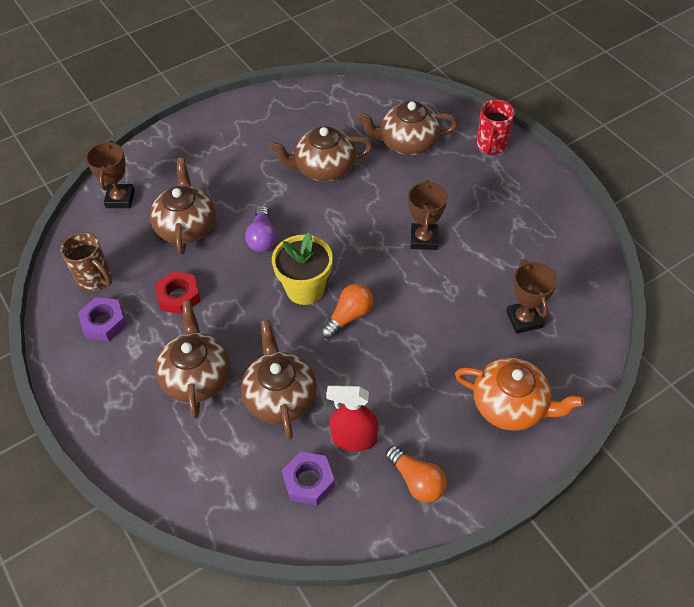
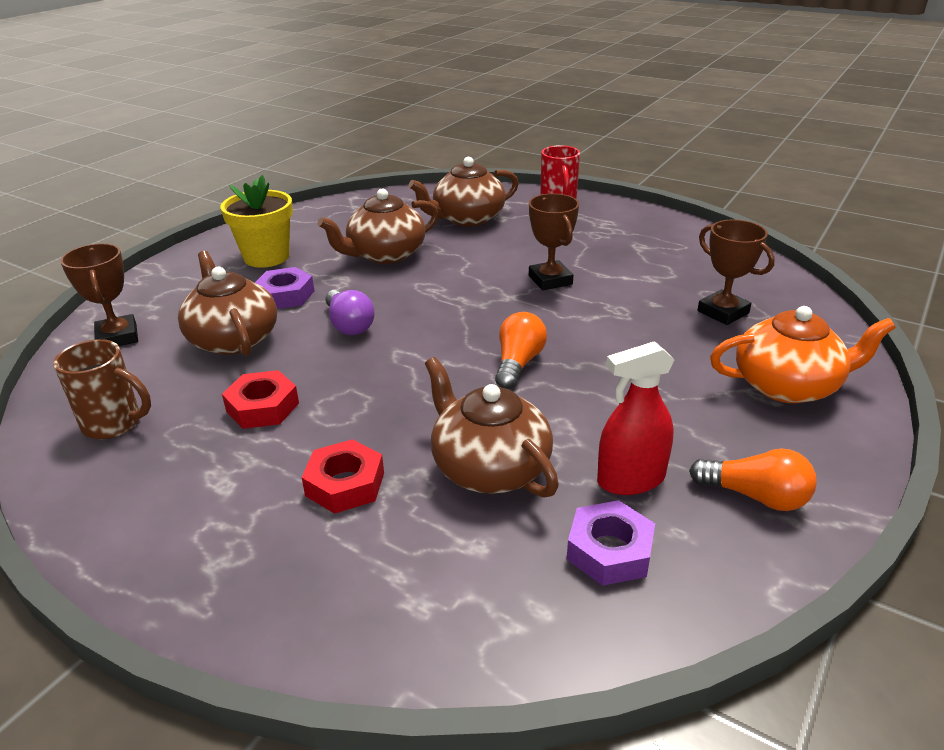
camera: 25 degrees left, 20 degrees down
purple nut [78,297,127,341] -> purple nut moved to [255,267,314,309]
brown teapot [155,300,231,418] -> red nut [302,439,384,514]
yellow flower pot [272,233,333,305] -> yellow flower pot moved to [221,175,293,268]

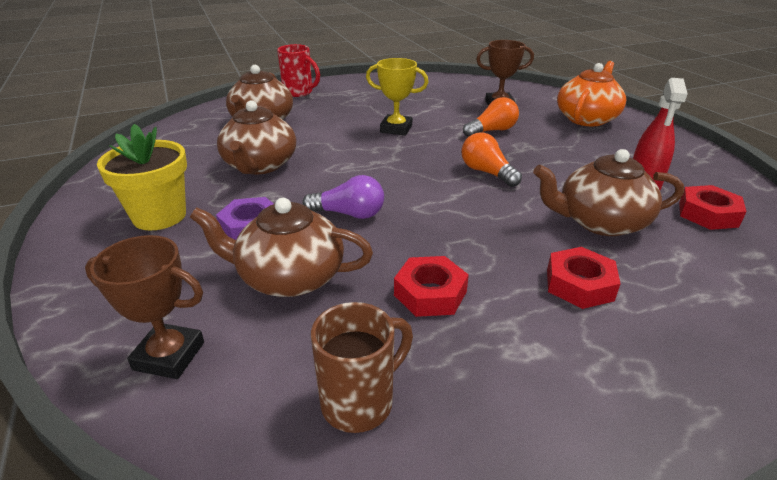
camera: 55 degrees left, 0 degrees up
brown trophy [529,193,579,290] -> yellow trophy [366,58,429,135]
purple nut [567,500,655,586] -> red nut [679,185,747,230]
orange light bulb [689,448,817,511] -> orange light bulb moved to [463,97,519,137]

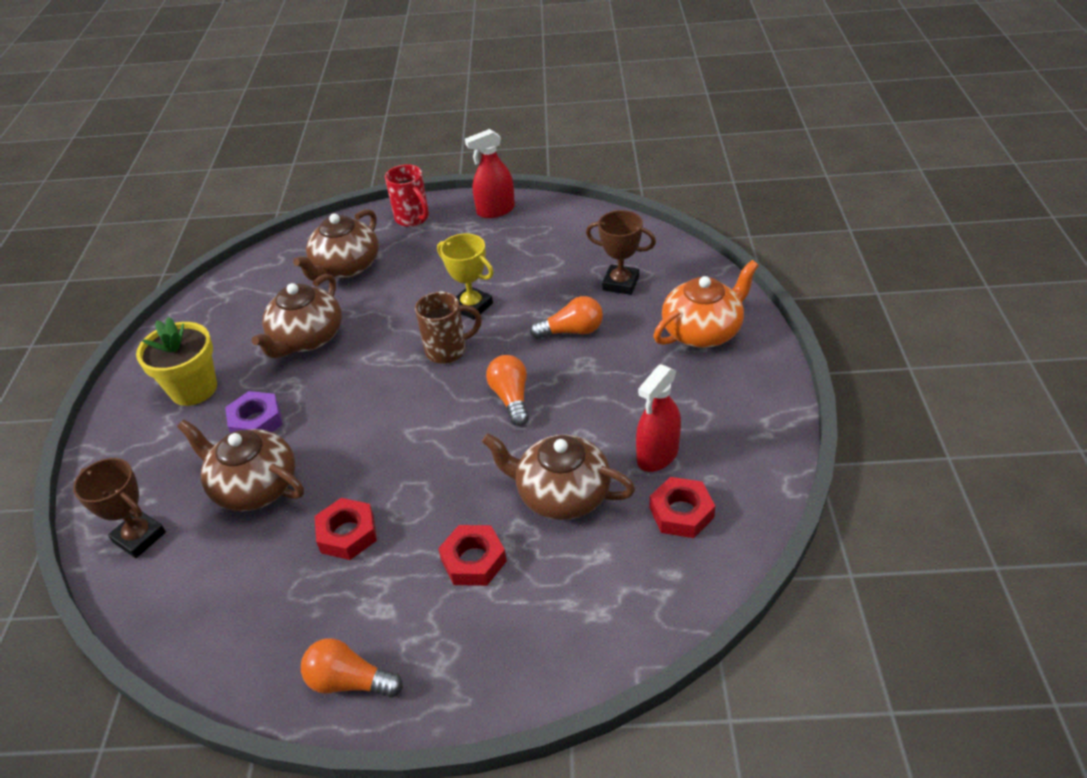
camera: 25 degrees right, 10 degrees up
purple light bulb [302,175,384,219] -> none
brown mug [311,302,413,433] -> brown mug moved to [415,292,482,364]
none -> orange light bulb [301,638,403,698]
none -> red spray bottle [465,129,515,218]

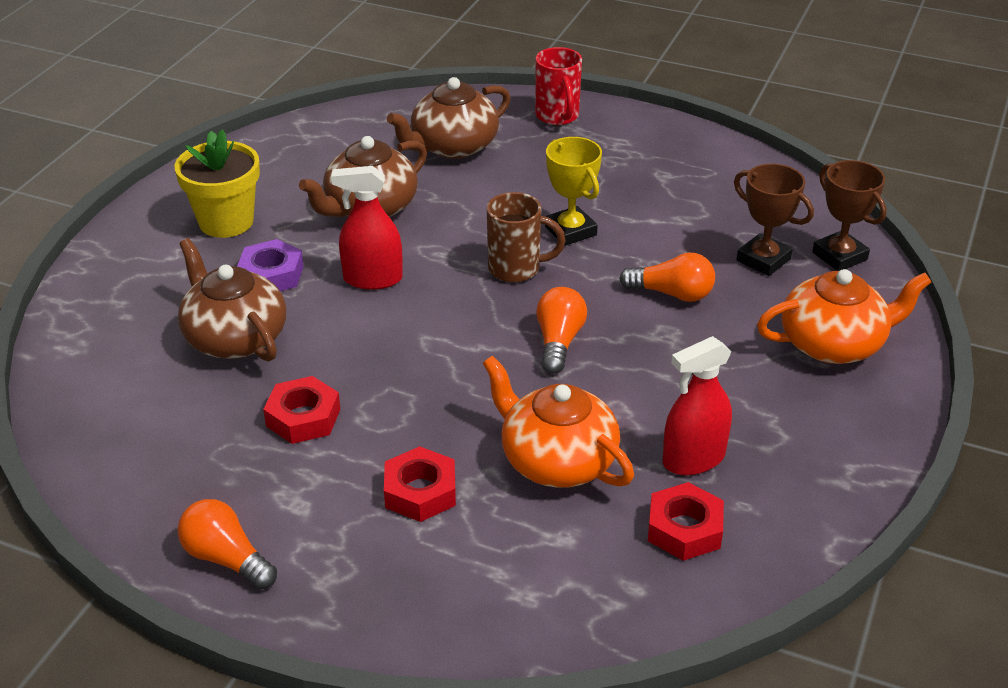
camera: 20 degrees right, 5 degrees down
brown trophy [73,458,166,558] -> brown trophy moved to [812,160,887,271]
red spray bottle [465,129,515,218] -> red spray bottle moved to [331,166,403,290]
brown teapot [482,433,635,520] -> orange teapot [482,356,634,488]

